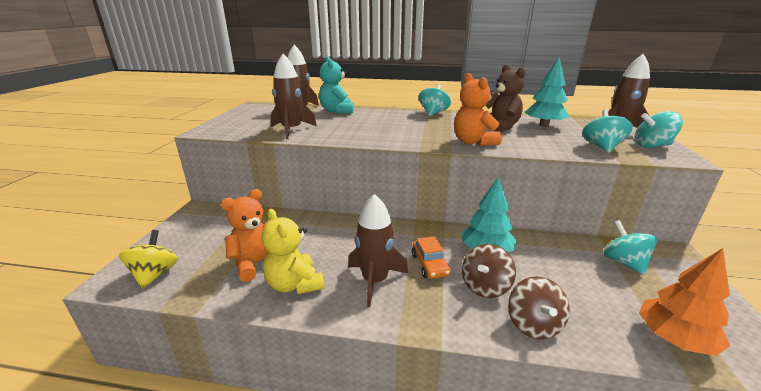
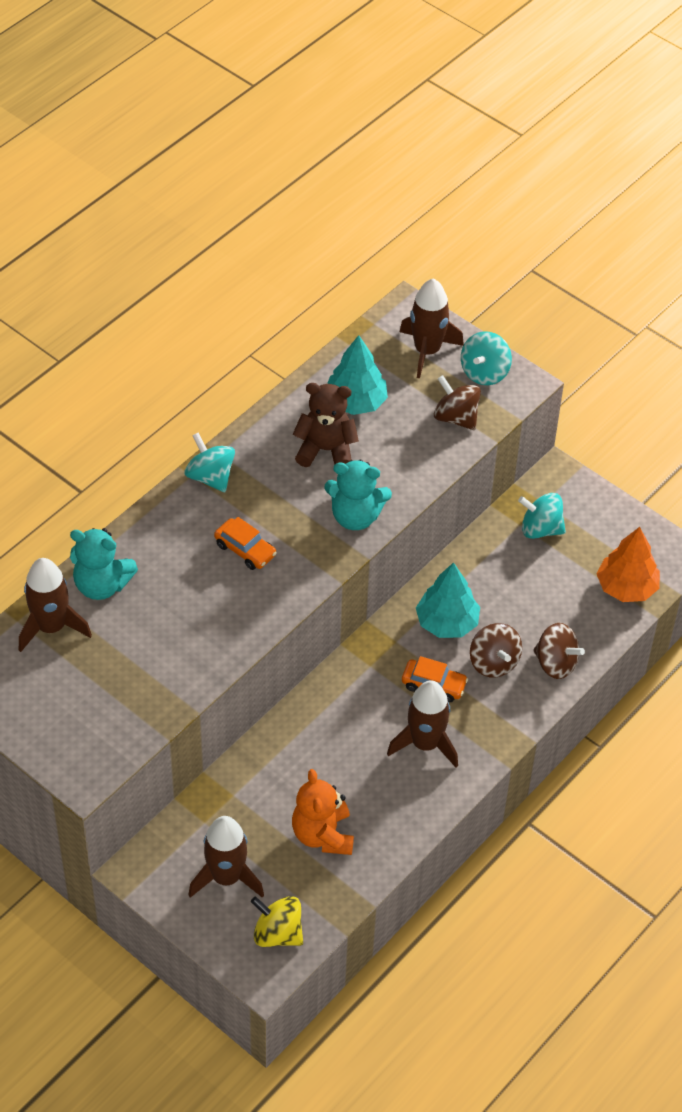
camera: 60 degrees left, 25 degrees up
yellow teddy bear [261,209,324,294] -> none
brown rocket [271,54,317,139] -> brown rocket moved to [189,816,264,898]
orange teddy bear [454,73,502,146] -> turquoise teddy bear [324,460,392,530]
turquoise spinning top [582,109,633,153] -> brown spinning top [434,375,481,430]
none -> orange car [214,517,277,570]

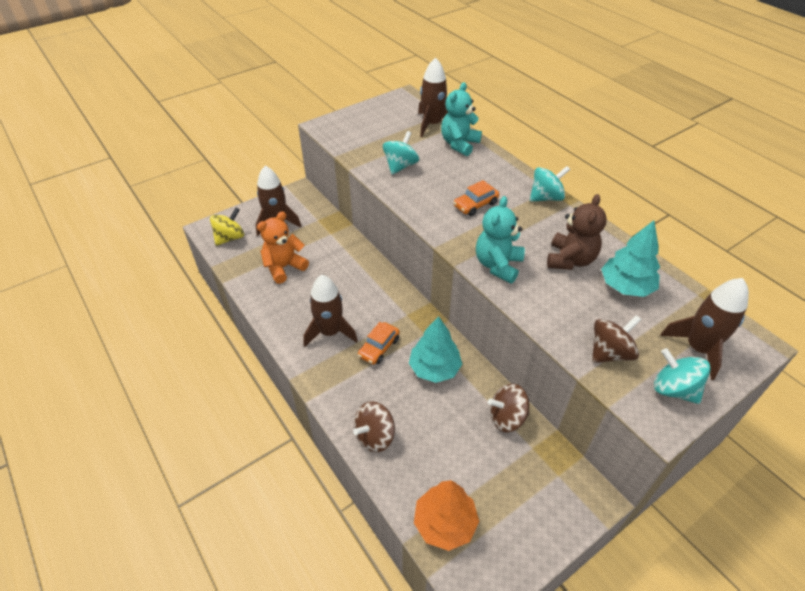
camera: 105 degrees right, 5 degrees down
orange teddy bear [292,769,354,855] -> orange teddy bear turned 45 degrees counterclockwise [257,212,309,284]
brown spinning top [470,623,522,678] -> brown spinning top moved to [488,384,529,432]
turquoise spinning top [518,493,566,539] -> turquoise spinning top moved to [383,131,419,175]

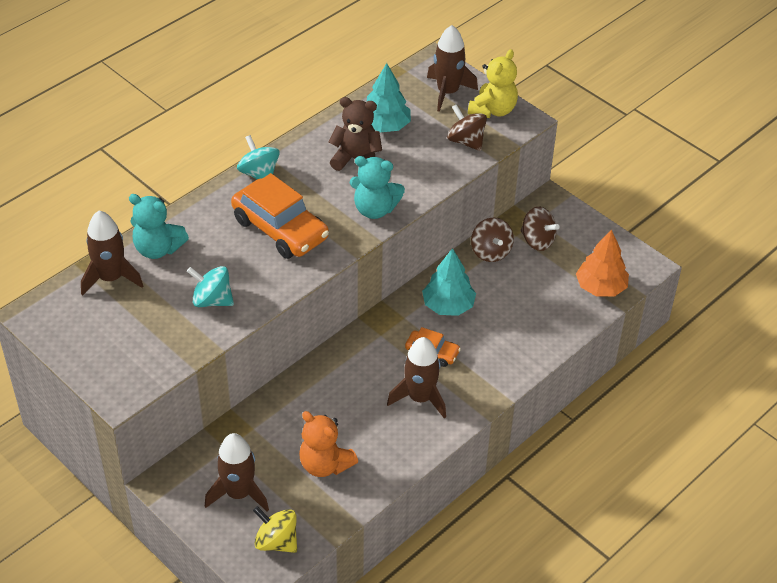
camera: 100 degrees left, 0 degrees up
brown spinning top [353,401,395,452] -> brown spinning top moved to [520,207,560,251]
orange car [453,180,499,216] -> orange car [231,173,329,259], size x1.95
turquoise spinning top [654,348,711,404] -> yellow teddy bear [468,49,518,118]

